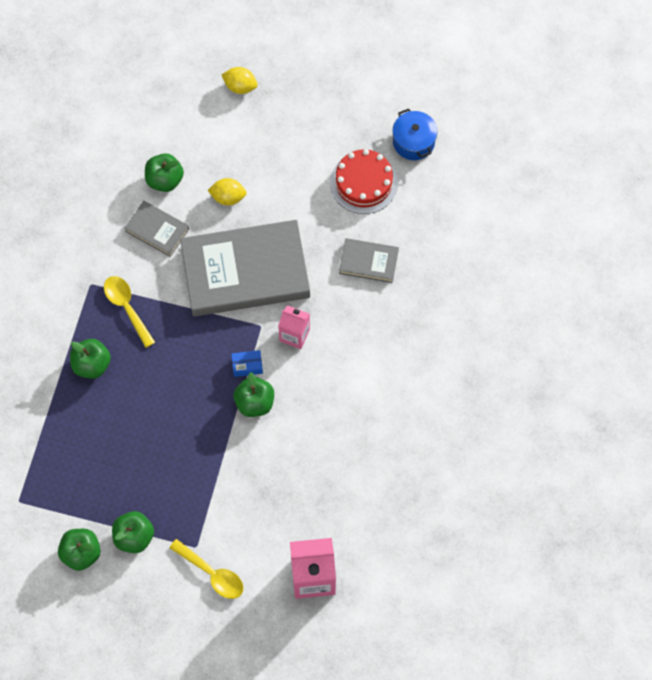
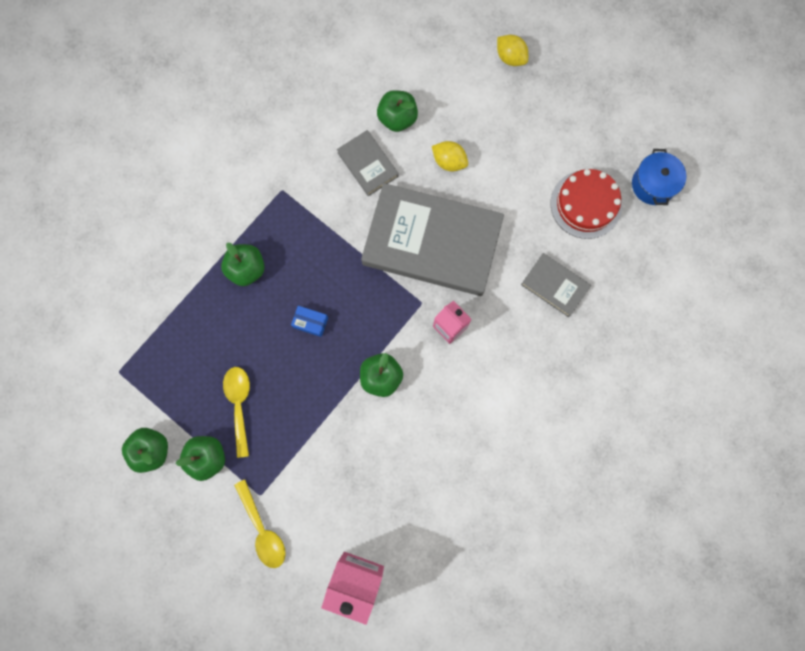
camera: 25 degrees right, 10 degrees up
yellow spoon [104,276,155,348] -> yellow spoon moved to [223,367,250,458]
blue box [231,350,263,377] -> blue box moved to [291,306,328,337]

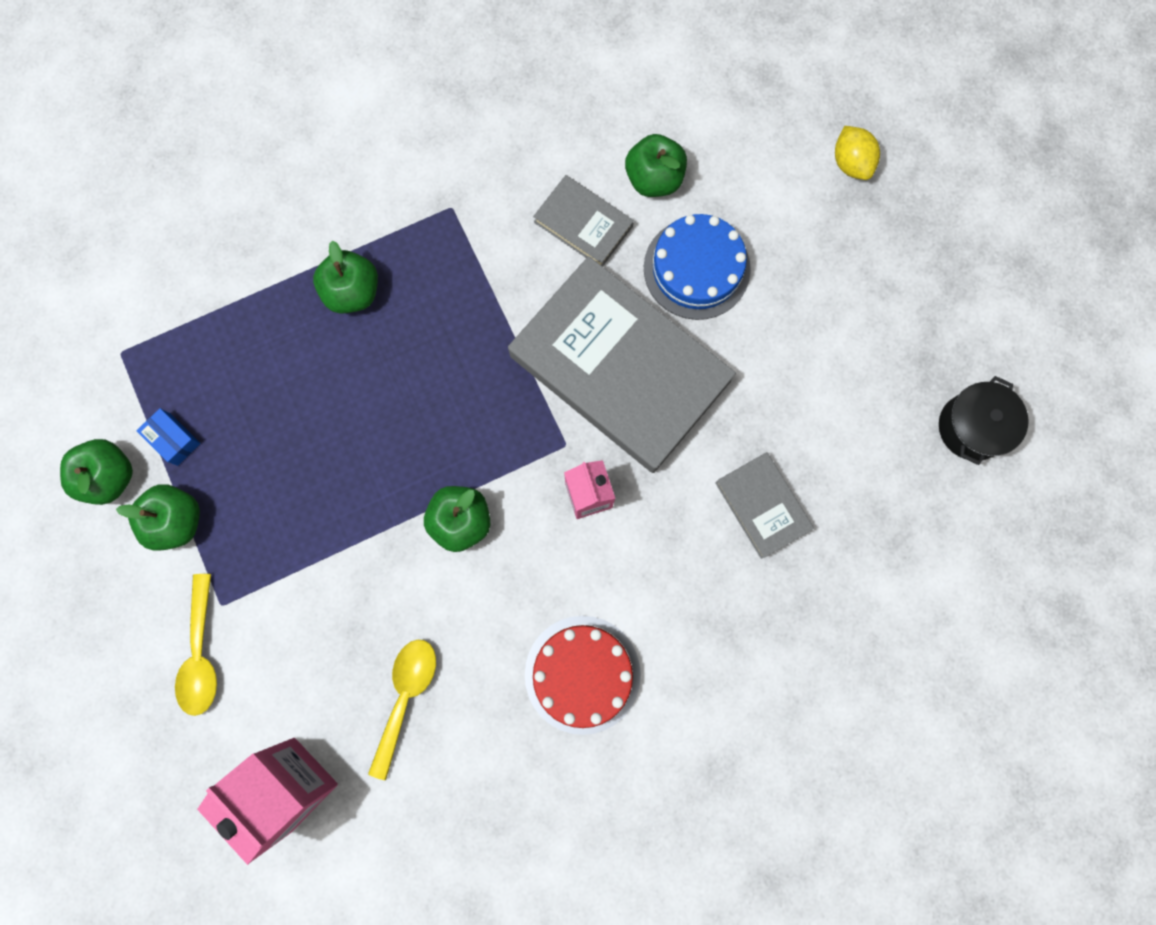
camera: 25 degrees right, 0 degrees up
yellow spoon [223,367,250,458] -> yellow spoon moved to [368,640,436,780]
blue box [291,306,328,337] -> blue box moved to [136,408,201,466]
grey book [337,130,399,196] -> grey book turned 45 degrees counterclockwise [533,175,634,267]
yellow lemon [432,141,468,171] -> blue cake [644,214,751,320]
red cake [551,169,622,239] -> red cake moved to [525,616,641,735]
blue pot [632,149,687,205] -> black pot [939,376,1029,465]

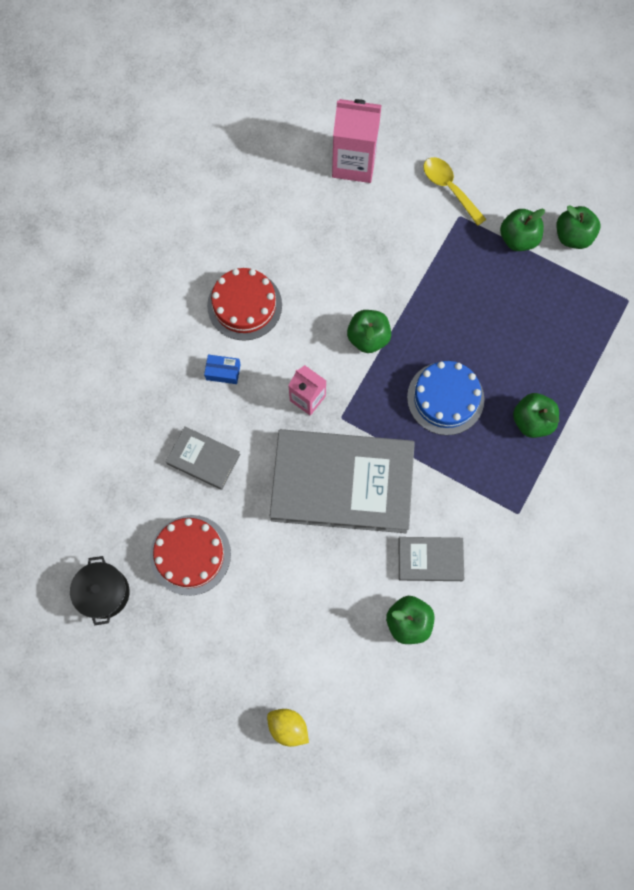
camera: 145 degrees right, 5 degrees down
blue box [136,408,201,466] -> blue box moved to [204,355,241,384]
yellow spoon [368,640,436,780] -> none
blue cake [644,214,751,320] -> blue cake moved to [407,361,484,435]
none -> red cake [150,515,231,596]

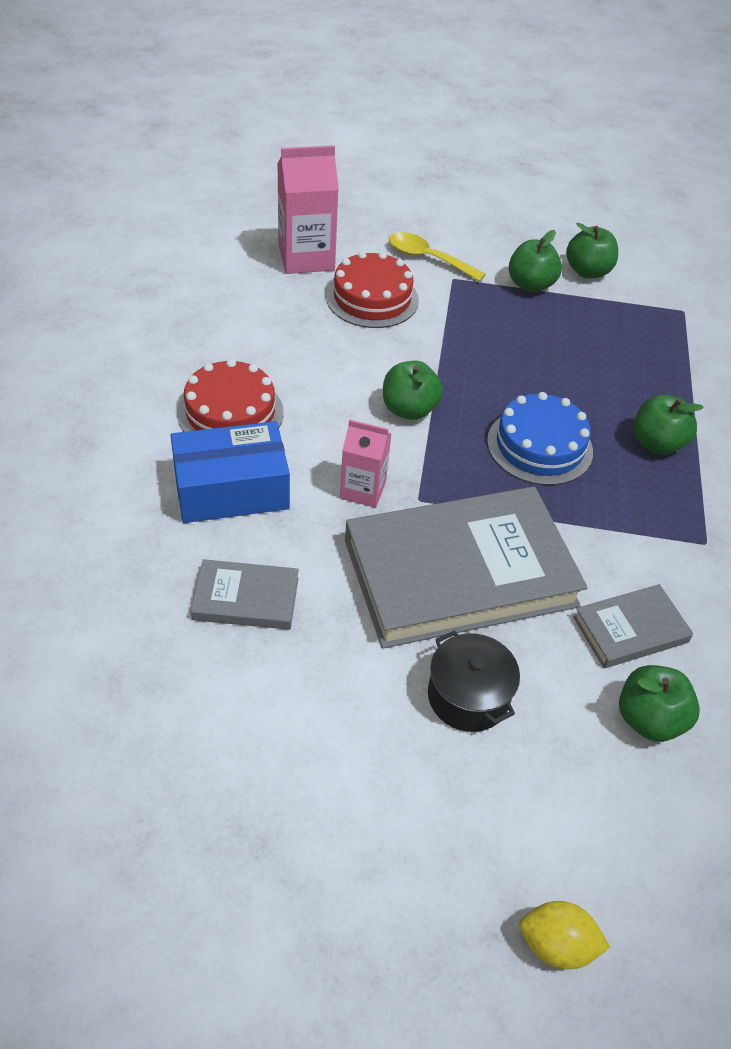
camera: 25 degrees left, 25 degrees down
black pot [70,556,130,626] -> black pot moved to [428,630,520,732]
red cake [150,515,231,596] -> red cake moved to [326,251,419,328]
blue box [204,355,241,384] -> blue box [170,421,290,523], size x2.25

